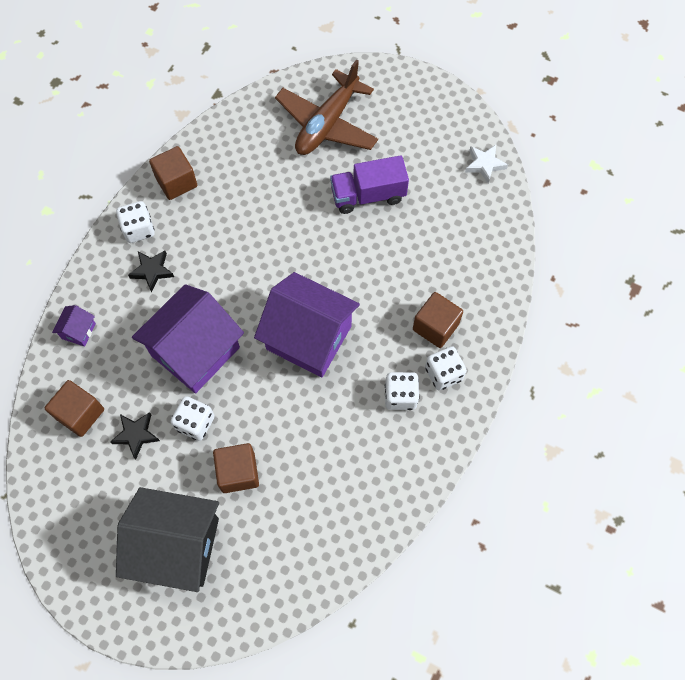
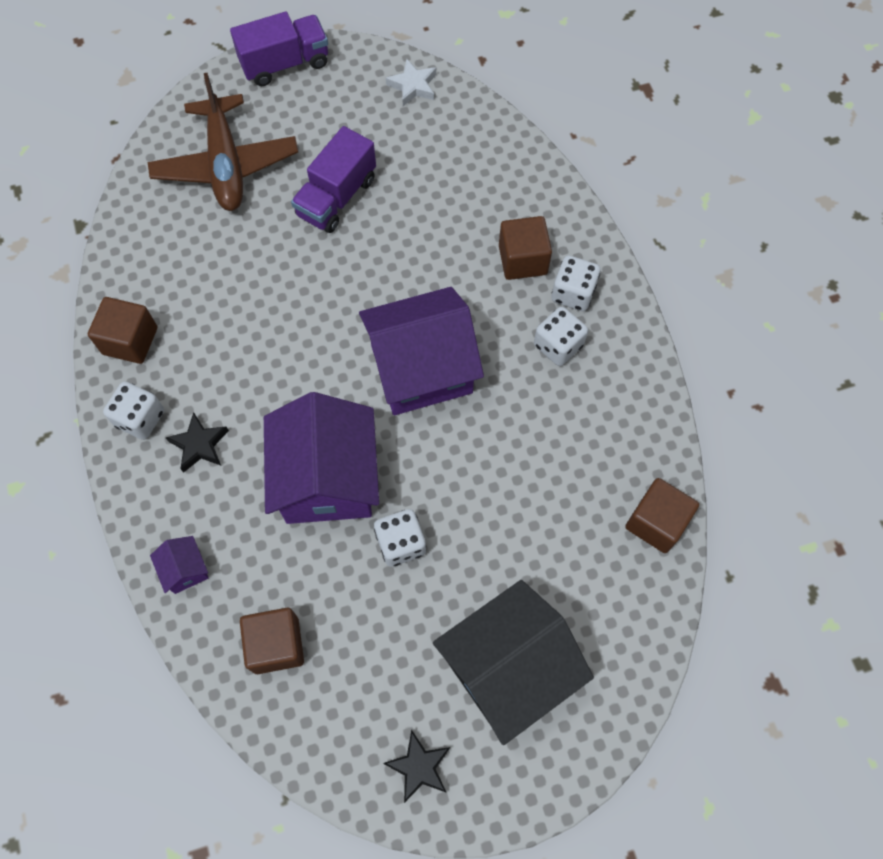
camera: 45 degrees left, 0 degrees up
black star [110,412,160,459] -> black star moved to [383,730,450,803]
brown cube [213,443,259,493] -> brown cube moved to [625,478,699,553]
none -> purple truck [230,12,328,86]

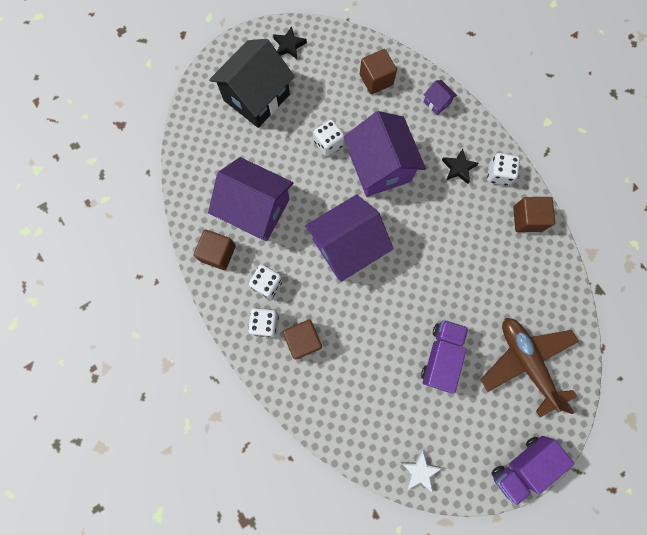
camera: 165 degrees right, 10 degrees up
brown cube [625,478,699,553] -> brown cube moved to [193,230,236,270]
none -> purple house [208,157,293,241]

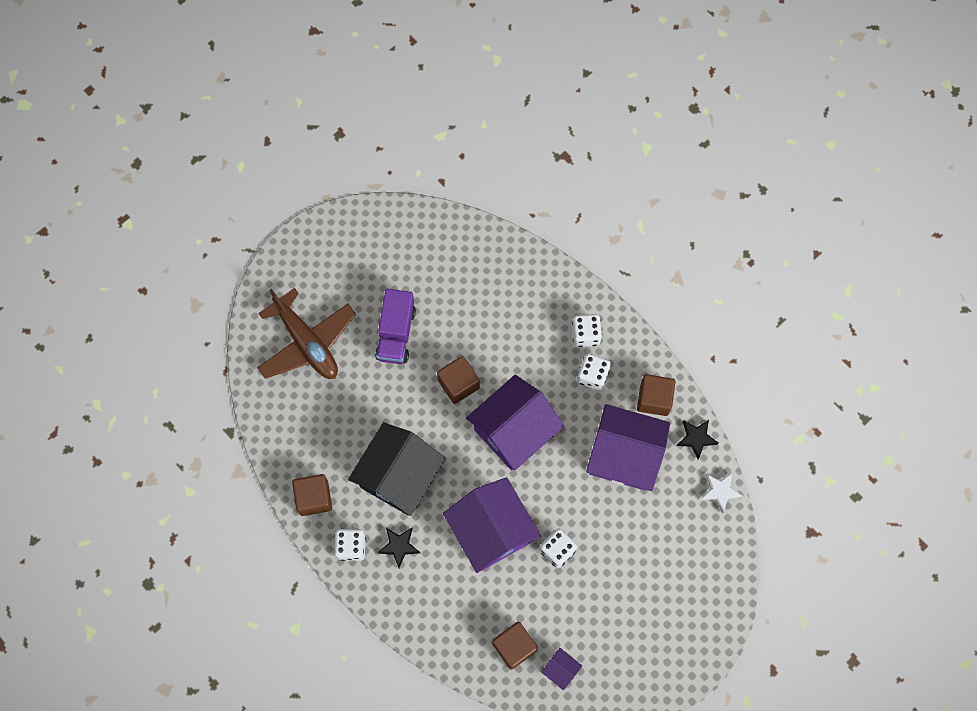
camera: 170 degrees right, 5 degrees down
black house [209,39,295,128] -> black house moved to [348,422,446,516]
black star [273,26,307,59] -> black star moved to [677,420,718,459]
brown cube [283,319,322,359] -> brown cube moved to [437,356,480,404]
white star [401,449,442,493] -> white star moved to [700,473,743,514]
purple house [424,80,457,115] -> purple house moved to [541,648,582,690]
purple truck [491,436,574,506] -> none

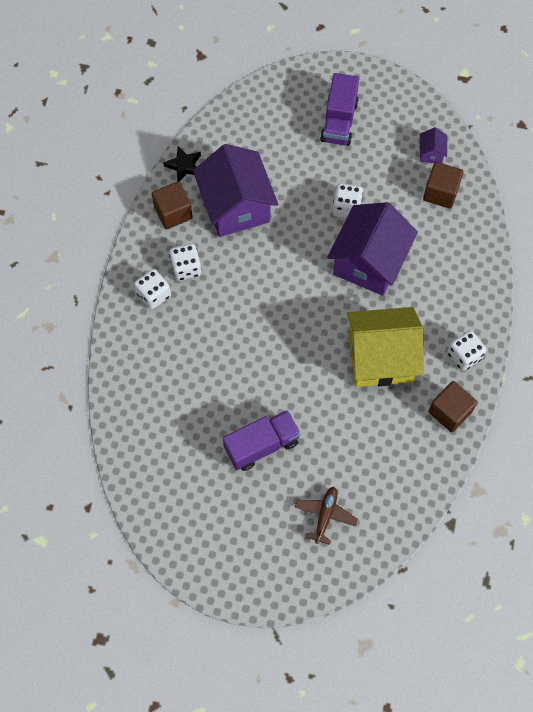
camera: 125 degrees left, 5 degrees down
brown plane [257,288,356,379] -> brown plane [295,487,358,545], size x0.53
black house [348,422,446,516] -> yellow house [347,307,424,387]
black star [377,528,420,568] -> none
brown cube [437,356,480,404] -> none
purple house [466,375,564,471] -> none
white star [700,473,743,514] -> none
none -> purple truck [320,73,359,146]

